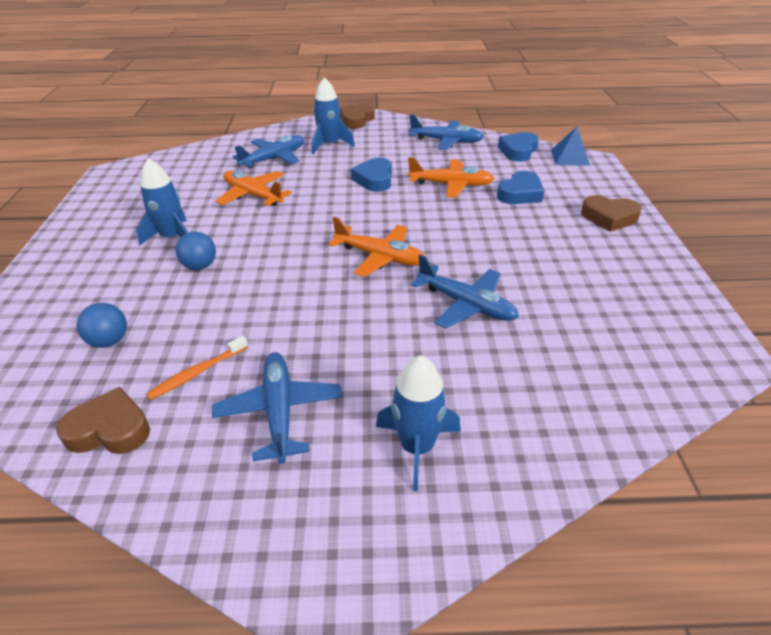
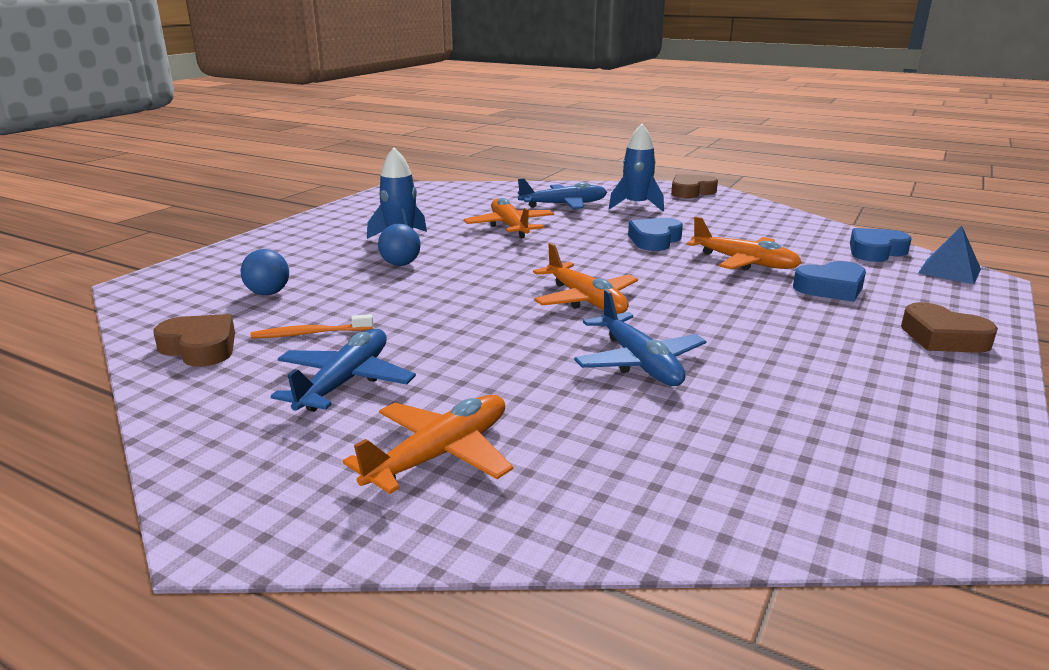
camera: 30 degrees right, 15 degrees down
blue rocket [376,355,461,491] -> orange plane [343,395,513,494]
blue plane [409,115,484,150] -> none

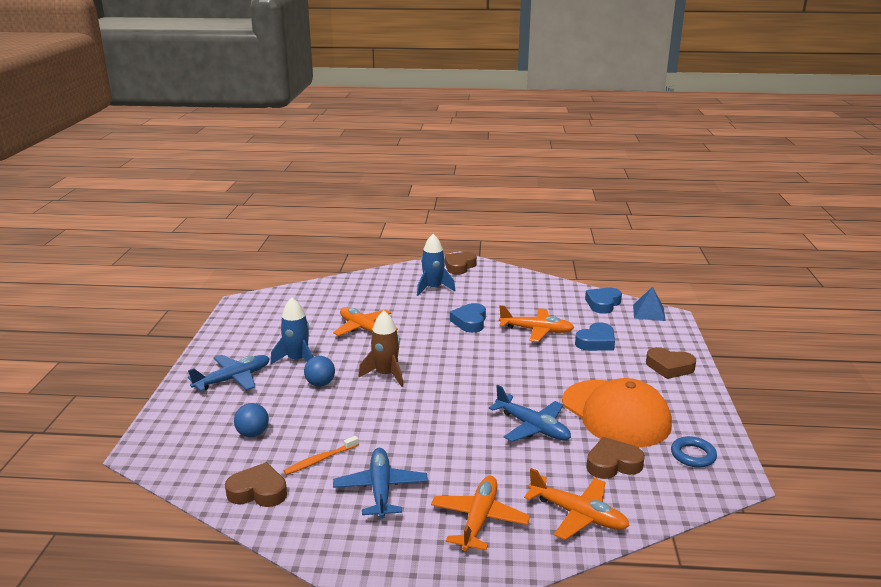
camera: 25 degrees left, 0 degrees up
blue plane [518,178,607,209] -> blue plane moved to [188,355,270,391]
orange plane [533,243,638,314] -> orange plane moved to [524,468,630,540]
none -> brown rocket [358,311,403,387]
none -> orange cap [562,378,672,448]
none -> brown heart [586,437,645,479]
none -> blue ring [671,436,717,468]

